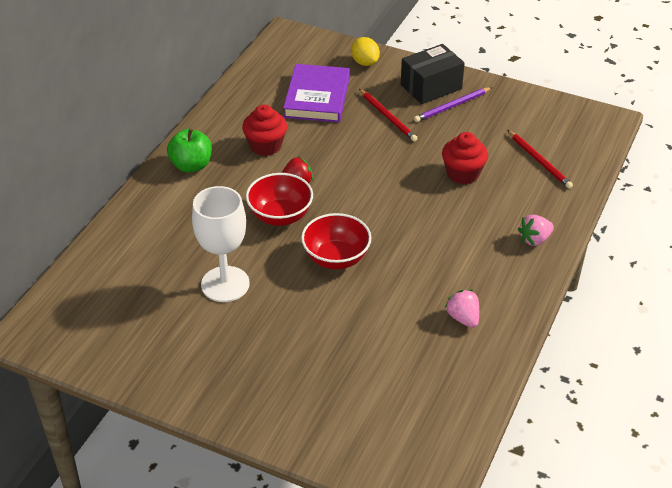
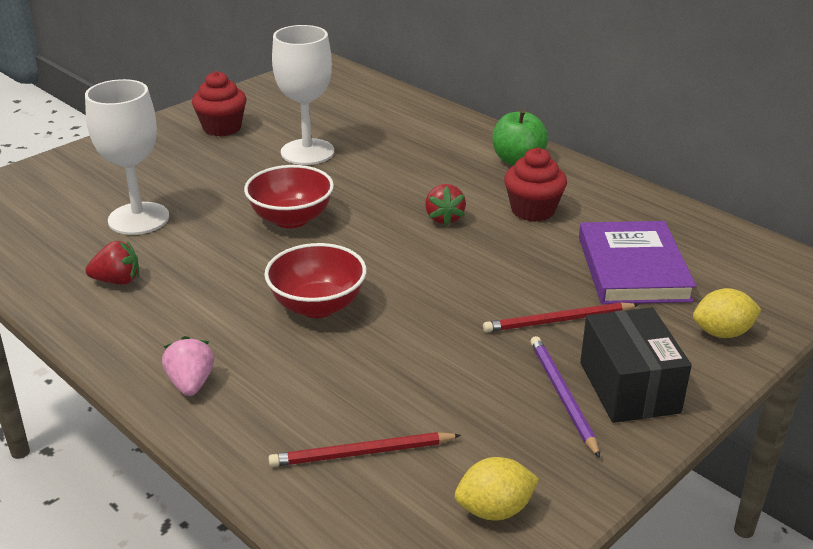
camera: 110 degrees right, 10 degrees down
red bowl [246,173,313,226] -> red bowl moved to [264,243,366,318]
purple book [283,64,350,123] -> purple book turned 60 degrees clockwise [579,221,696,304]
red cupcake [442,132,488,184] -> red cupcake moved to [192,71,246,137]
pink strawberry [445,290,479,328] -> red strawberry [85,241,139,285]
none -> white goblet [85,79,169,235]
none -> yellow lemon [455,457,539,520]

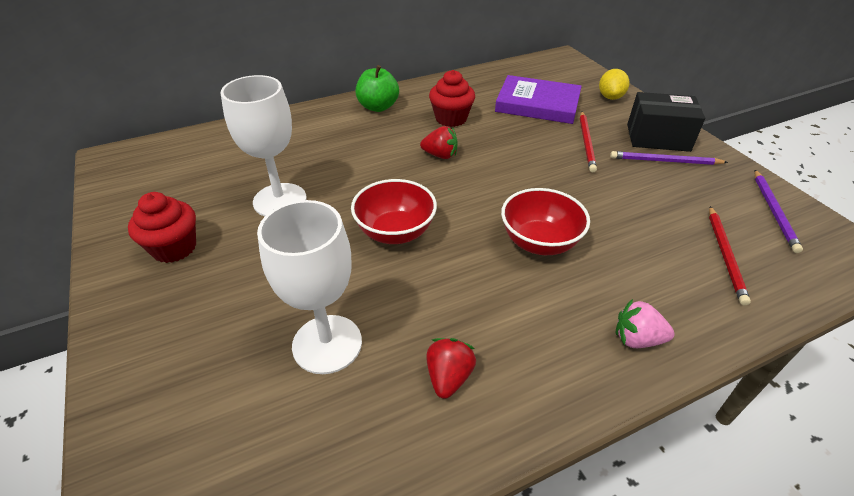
camera: 70 degrees left, 10 degrees up
yellow lemon [455,457,539,520] -> purple pencil [754,170,803,253]

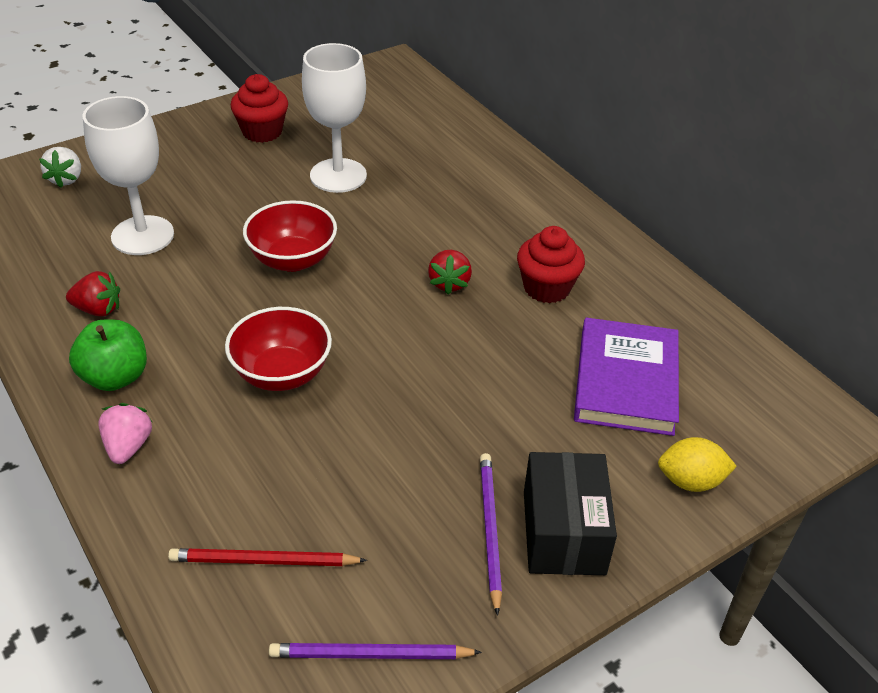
camera: 80 degrees right, 0 degrees up
green apple [356,65,399,112] -> green apple moved to [69,320,147,391]
red pencil [580,111,597,173] -> none
none -> white strawberry [39,147,81,188]

